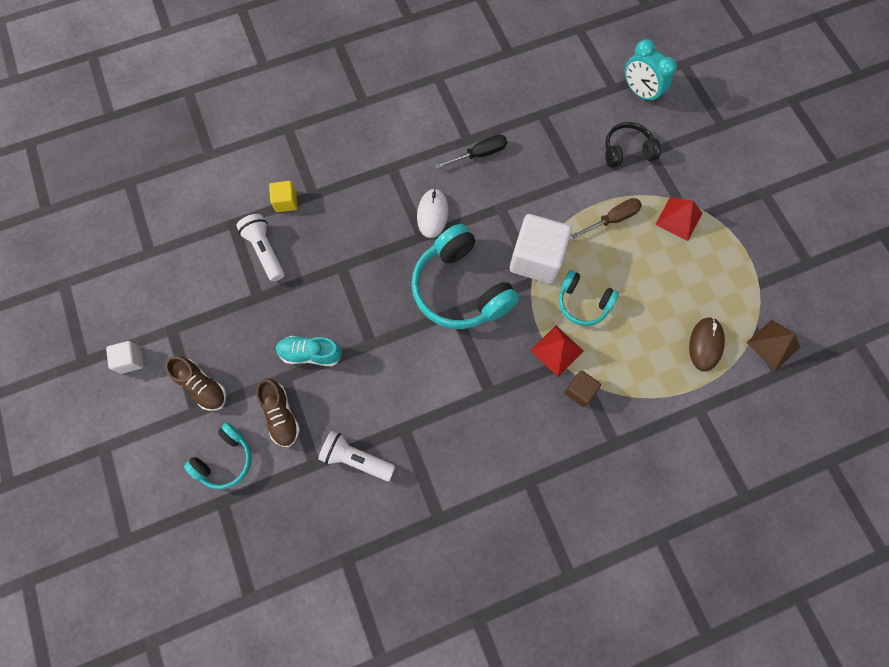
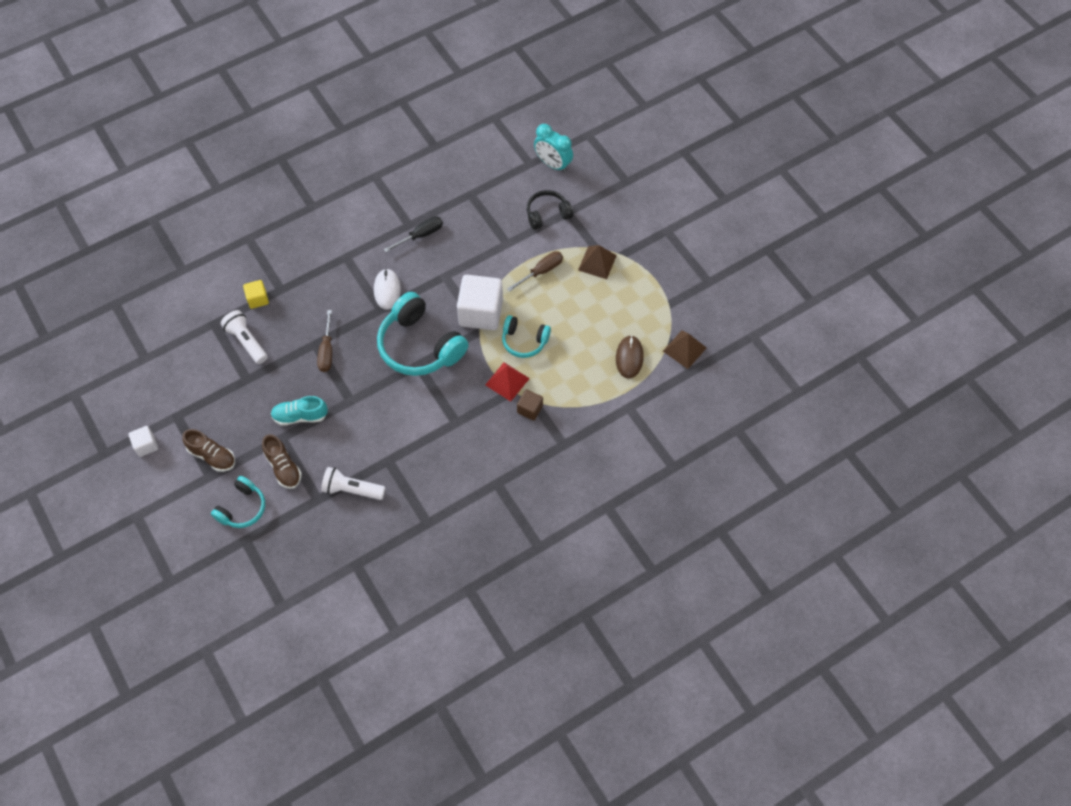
camera: 10 degrees left, 10 degrees down
red pyramid [655,197,702,241] -> brown pyramid [578,245,617,279]
none -> brown screwdriver [317,310,332,372]

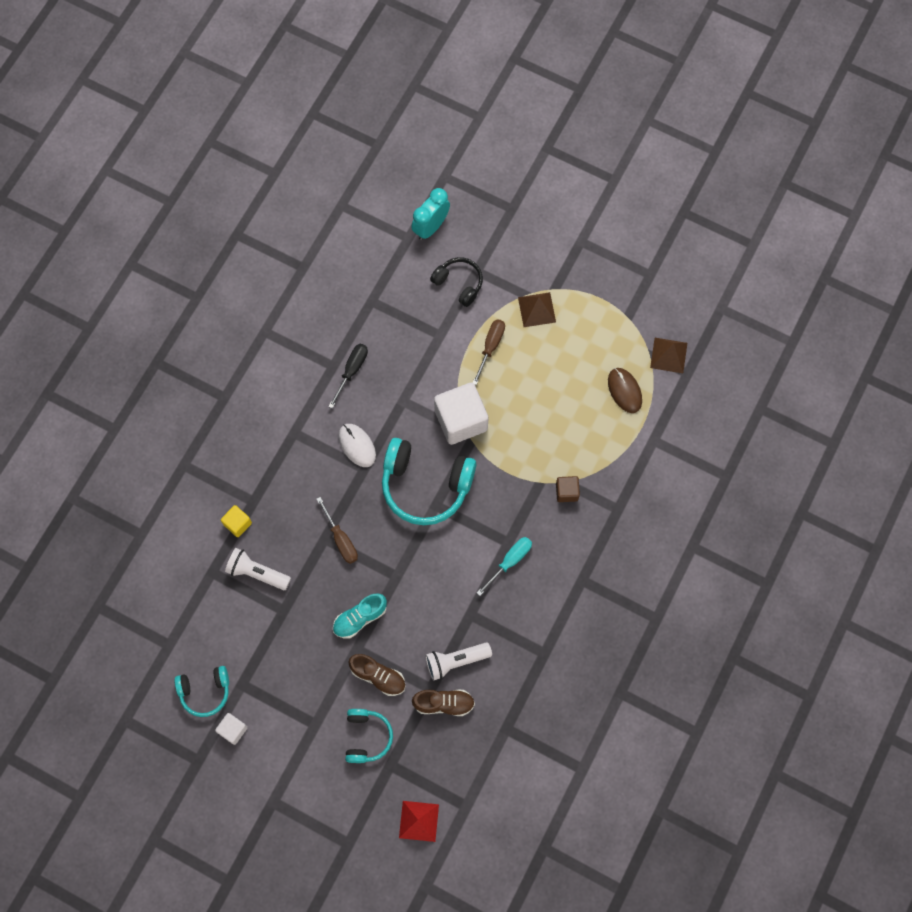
camera: 30 degrees left, 10 degrees up
brown shoe [182,429,235,472] -> brown shoe moved to [412,690,475,716]
red pyramid [485,362,530,402] -> red pyramid moved to [399,801,439,842]
turquoise headphones [502,315,551,358] -> turquoise headphones moved to [174,666,229,717]
black headphones [527,190,573,230] -> black headphones turned 90 degrees clockwise [430,257,483,307]
turquoise clock [534,124,573,173] -> turquoise clock turned 120 degrees clockwise [411,188,450,240]
none -> turquoise screwdriver [477,537,532,596]

